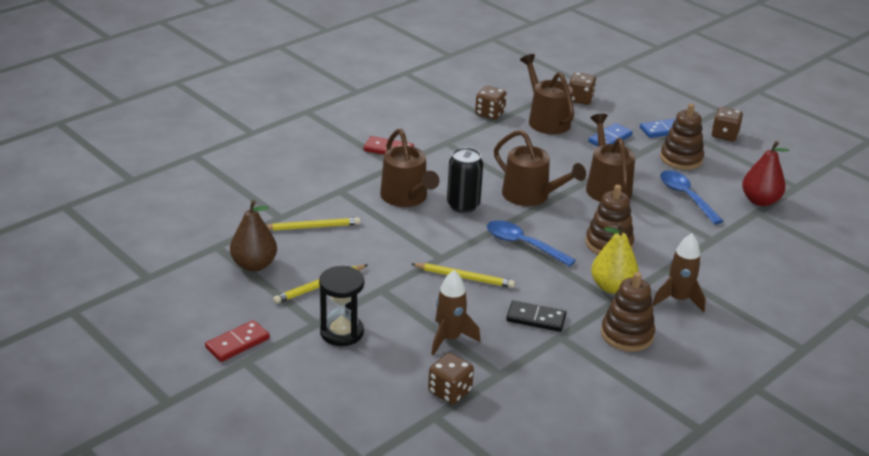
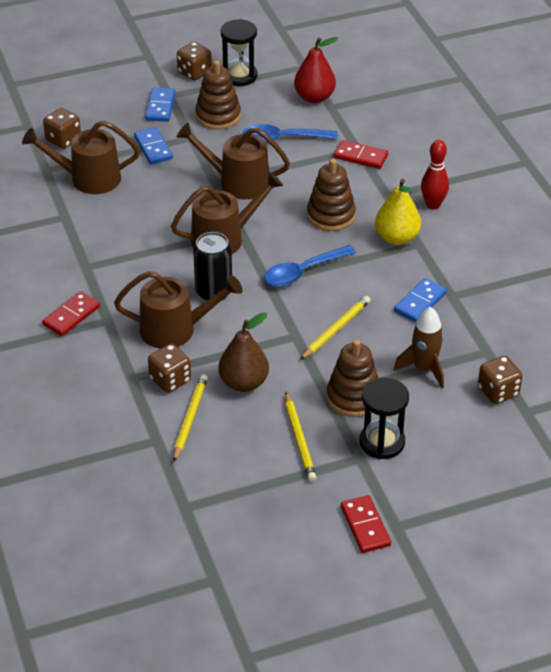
camera: 65 degrees left, 10 degrees up
brown pear [230,200,277,272] -> brown pear moved to [218,312,269,392]
brown dice [475,86,507,120] -> brown dice moved to [148,344,191,393]
black domino [506,301,566,332] -> blue domino [394,278,447,322]
brown stacking toy [601,272,655,352] -> brown stacking toy moved to [326,339,378,417]
brown rocket [652,233,706,313] -> red bowling pin [421,140,449,210]
none -> black hourglass [221,19,257,86]
none -> red domino [334,140,388,169]

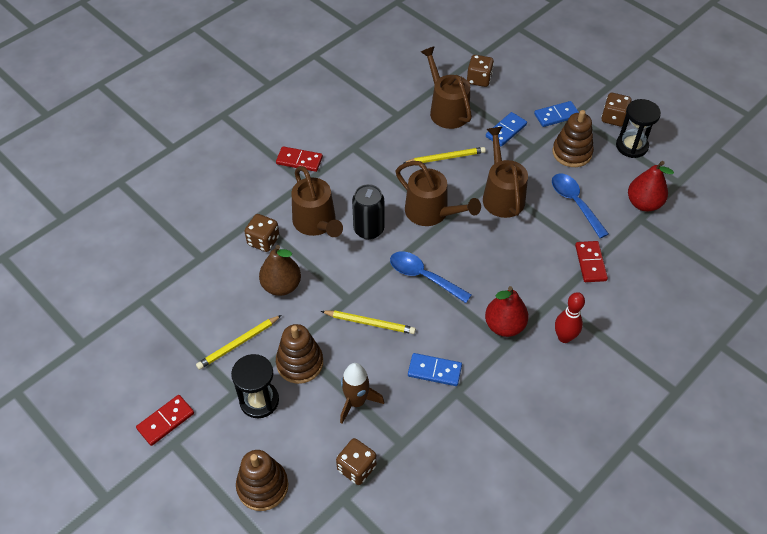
camera: 65 degrees right, 10 degrees up
yellow pencil [173,374,208,462] -> yellow pencil moved to [404,147,486,163]
brown stacking toy [307,159,356,231] -> brown stacking toy moved to [236,450,288,511]
yellow pear [375,179,421,245] -> red pear [485,286,529,337]

